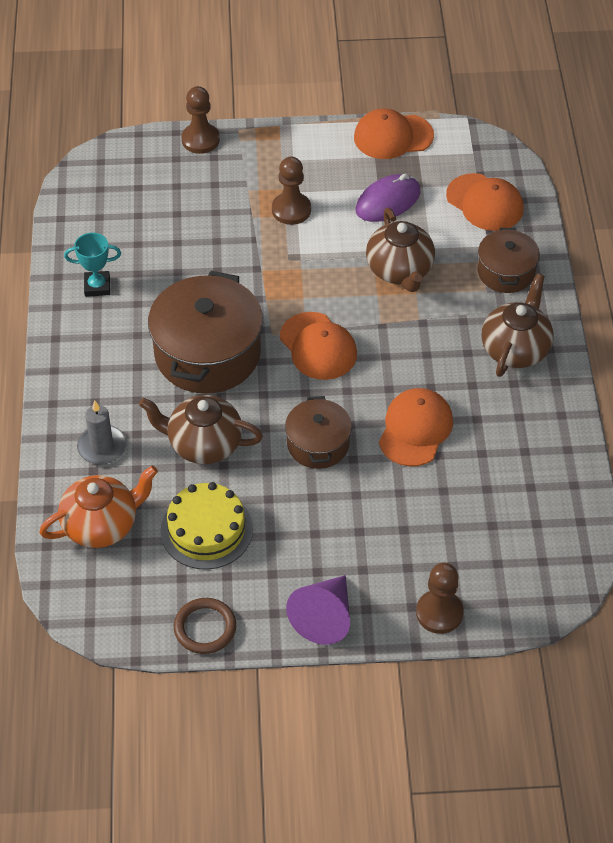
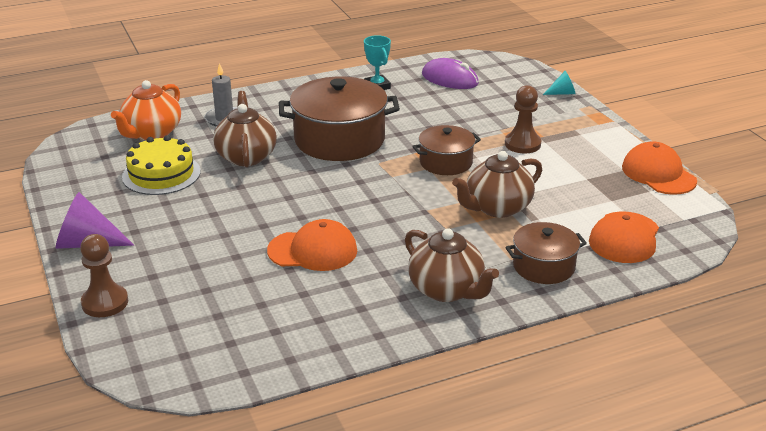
camera: 70 degrees right, 20 degrees down
orange teapot [39,466,158,548] -> orange teapot turned 75 degrees clockwise [111,80,181,140]
brown ring [174,598,236,654] -> none
brown pawn [181,86,220,154] -> turquoise cone [543,71,576,95]
orange cap [280,312,357,380] -> none
brown pot [285,396,352,469] -> brown pot moved to [412,125,481,175]
purple mouse [356,173,421,222] -> purple mouse moved to [422,58,479,89]
brown teapot [482,273,553,377] -> brown teapot turned 45 degrees clockwise [405,228,499,302]

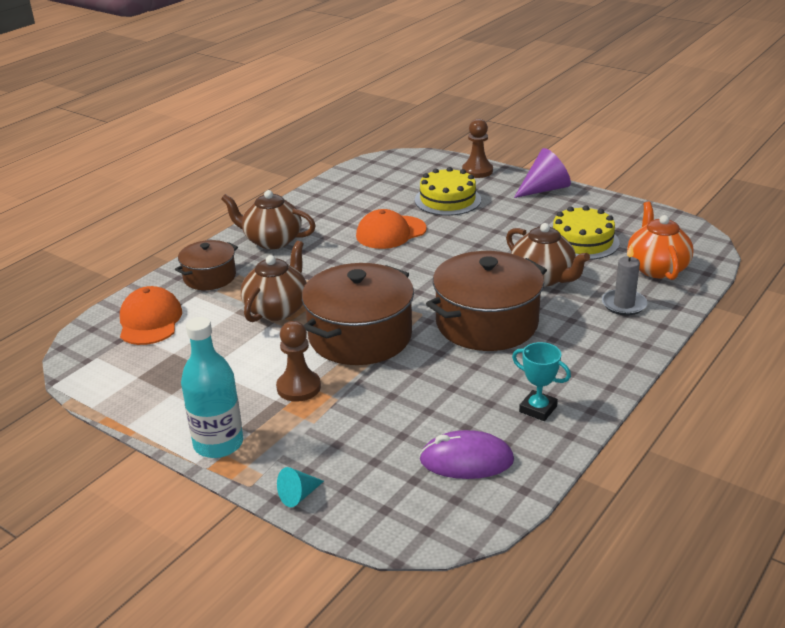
camera: 150 degrees right, 0 degrees up
brown pot [412,125,481,175] -> brown pot [302,263,414,365], size x1.77
orange cap [622,141,697,195] -> none
none -> turquoise bottle [181,317,243,458]
none -> yellow cake [415,167,481,216]

